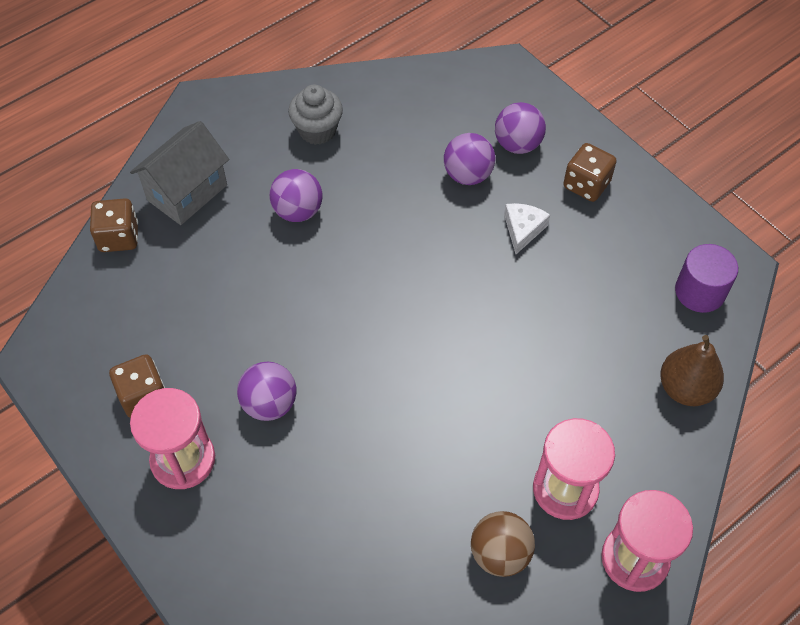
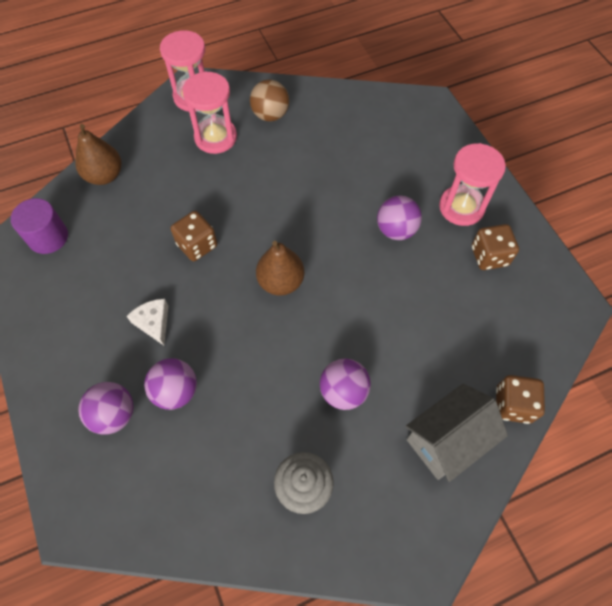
camera: 165 degrees left, 5 degrees up
white cheese [504,203,550,254] -> white cheese turned 120 degrees clockwise [127,299,168,345]
brown dice [563,143,617,202] -> brown dice moved to [171,211,217,261]
none -> brown pear [256,241,304,296]

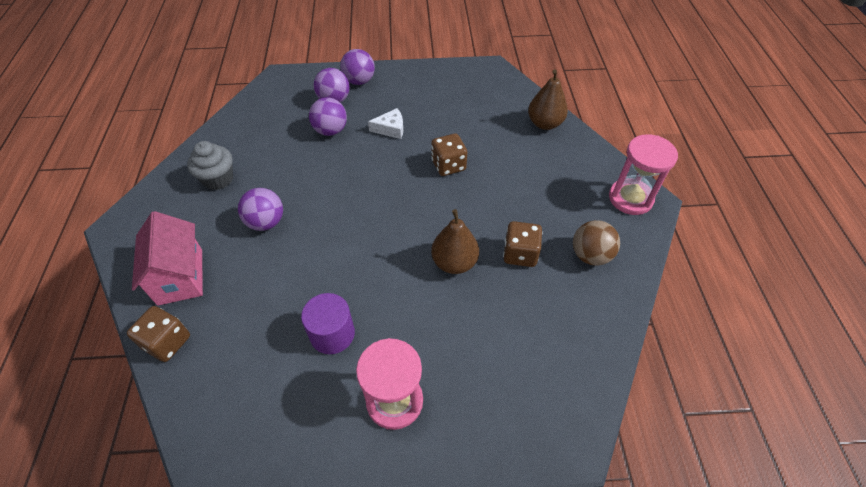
camera: 110 degrees right, 10 degrees down
purple cylinder [11,198,68,254] -> purple cylinder moved to [301,293,355,354]
pink hourglass [182,71,237,154] -> none
brown pear [256,241,304,296] -> brown pear moved to [431,209,479,274]
purple ball [377,196,422,240] -> purple ball moved to [340,49,375,85]
grey house [406,383,508,482] -> pink house [132,211,203,306]
brown dice [472,224,519,270] -> brown dice moved to [503,221,542,267]

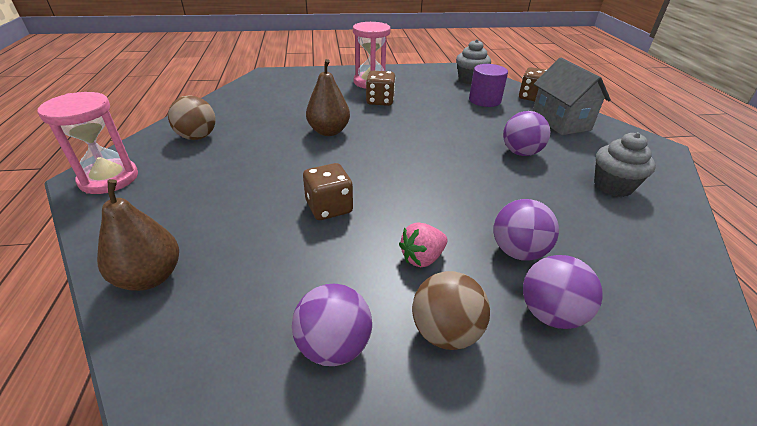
camera: 175 degrees right, 15 degrees down
pink house [132,211,203,306] -> grey house [532,58,611,135]
purple cylinder [301,293,355,354] -> purple cylinder moved to [469,64,508,107]
purple ball [340,49,375,85] -> purple ball moved to [292,284,372,366]
white cheese [368,108,403,139] -> pink strawberry [399,222,448,267]
brown dice [503,221,542,267] -> brown dice moved to [366,71,396,106]
none -> brown ball [412,271,490,350]
none -> grey cupcake [456,39,491,84]

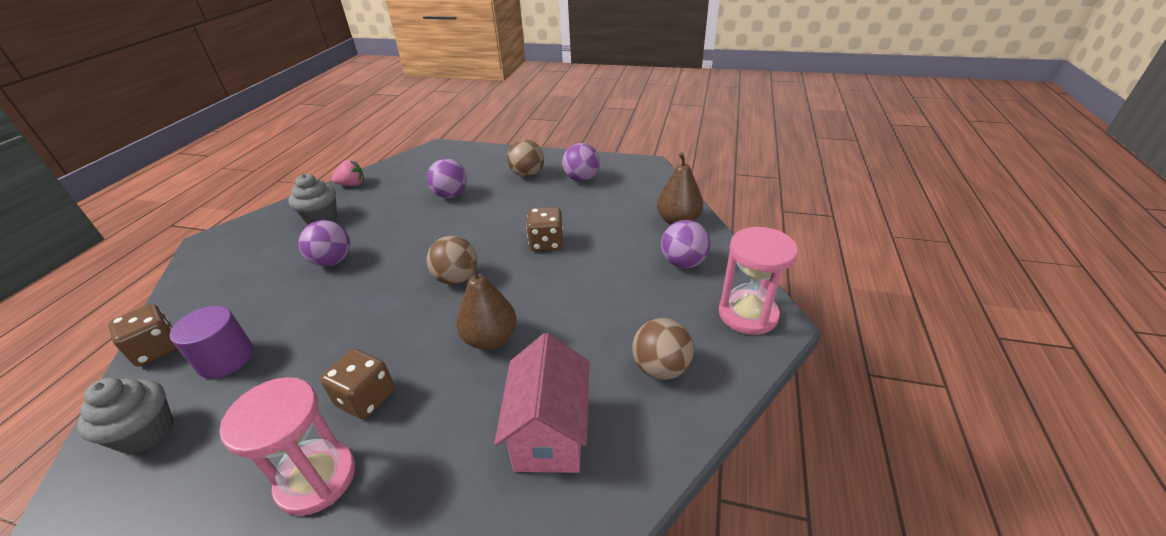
camera: 155 degrees left, 0 degrees up
pink strawberry [399,222,448,267] -> pink strawberry moved to [331,160,364,186]
purple ball [523,255,603,329] -> purple ball moved to [661,220,711,268]
grey house [532,58,611,135] -> none
none -> brown ball [427,236,477,285]
none -> pink house [494,333,589,473]

